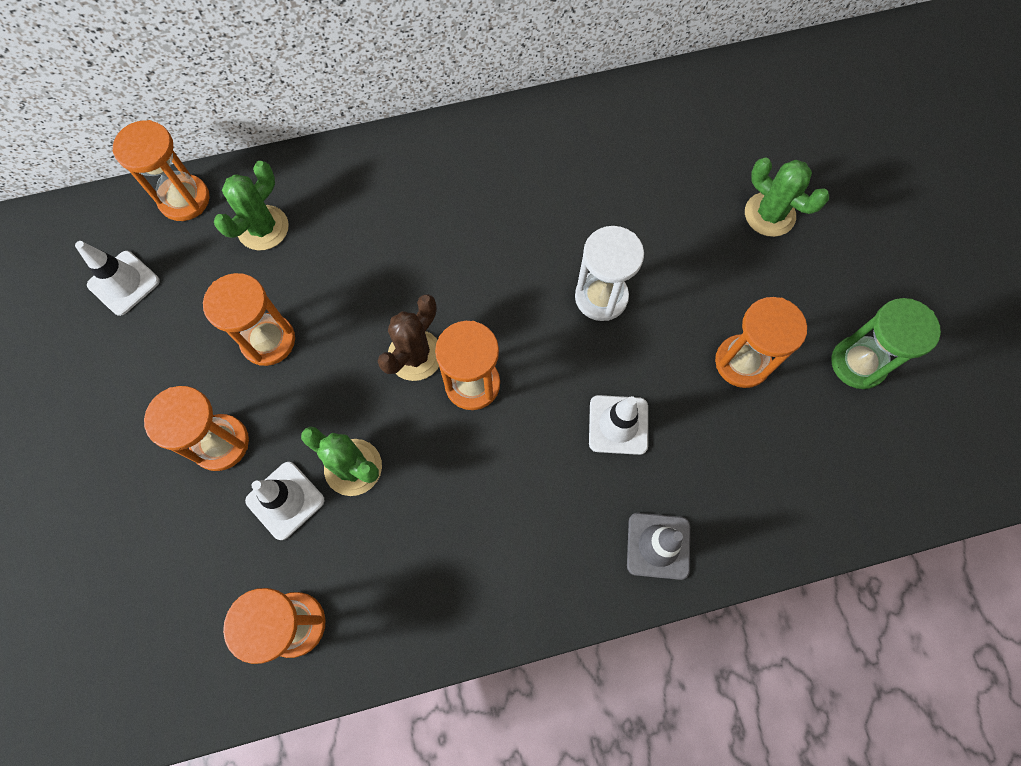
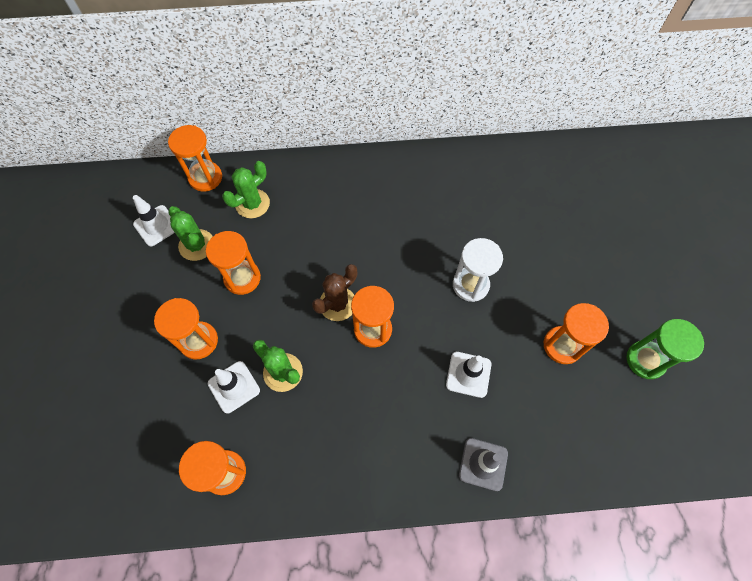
camera: 10 degrees right, 5 degrees down
green cactus [745,158,829,237] -> green cactus moved to [168,206,213,261]

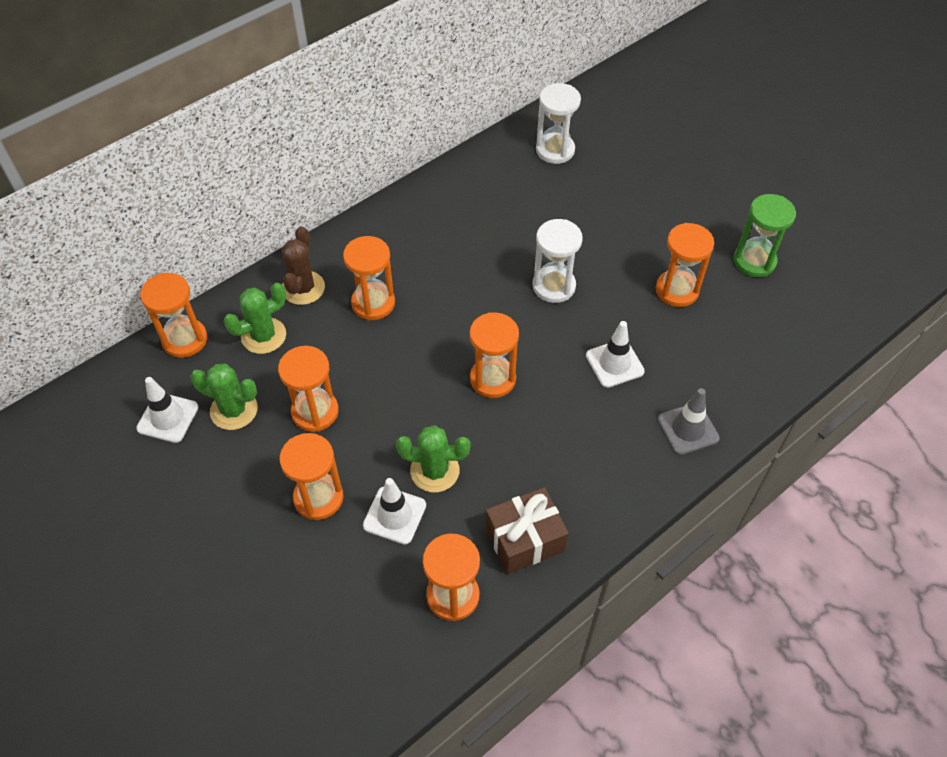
camera: 35 degrees left, 10 degrees down
green cactus [222,161,270,218] -> green cactus turned 45 degrees clockwise [224,283,286,354]
brown cactus [312,264,357,321] -> brown cactus moved to [282,226,325,305]
none -> orange hourglass [343,236,395,320]
none -> brown gift [485,487,569,574]
none -> white hourglass [536,83,581,164]

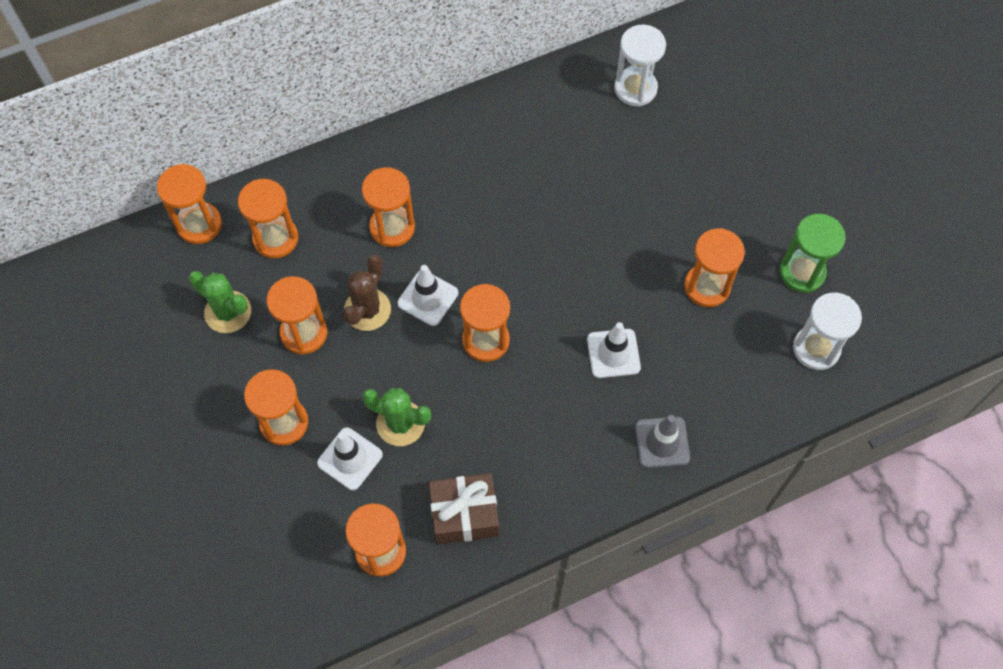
camera: 15 degrees right, 10 degrees up
white traffic cone [136,377,199,443] -> white traffic cone moved to [397,265,458,326]
green cactus [224,283,286,354] -> orange hourglass [238,179,298,258]
brown cactus [282,226,325,305] -> brown cactus moved to [343,255,391,331]
white hourglass [532,219,583,303] -> white hourglass moved to [793,293,862,370]

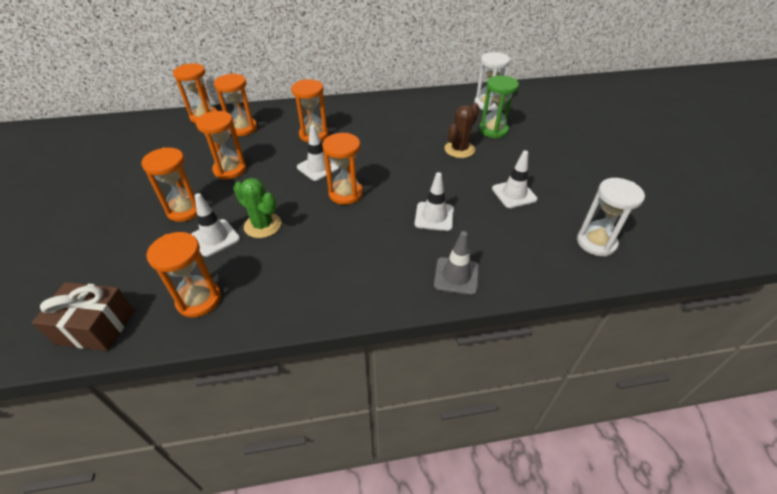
camera: 15 degrees right, 20 degrees down
green cactus [189,271,251,333] -> none
brown cactus [343,255,391,331] -> brown cactus moved to [444,103,479,158]
brown gift [429,473,499,545] -> brown gift moved to [32,282,134,351]
orange hourglass [684,228,745,307] -> white traffic cone [492,151,538,208]
green hourglass [779,214,846,293] -> green hourglass moved to [479,75,519,138]

